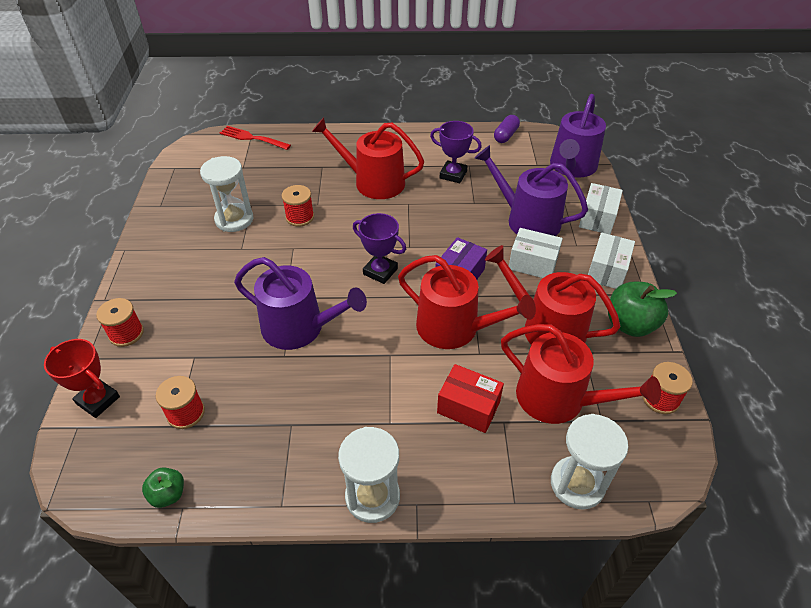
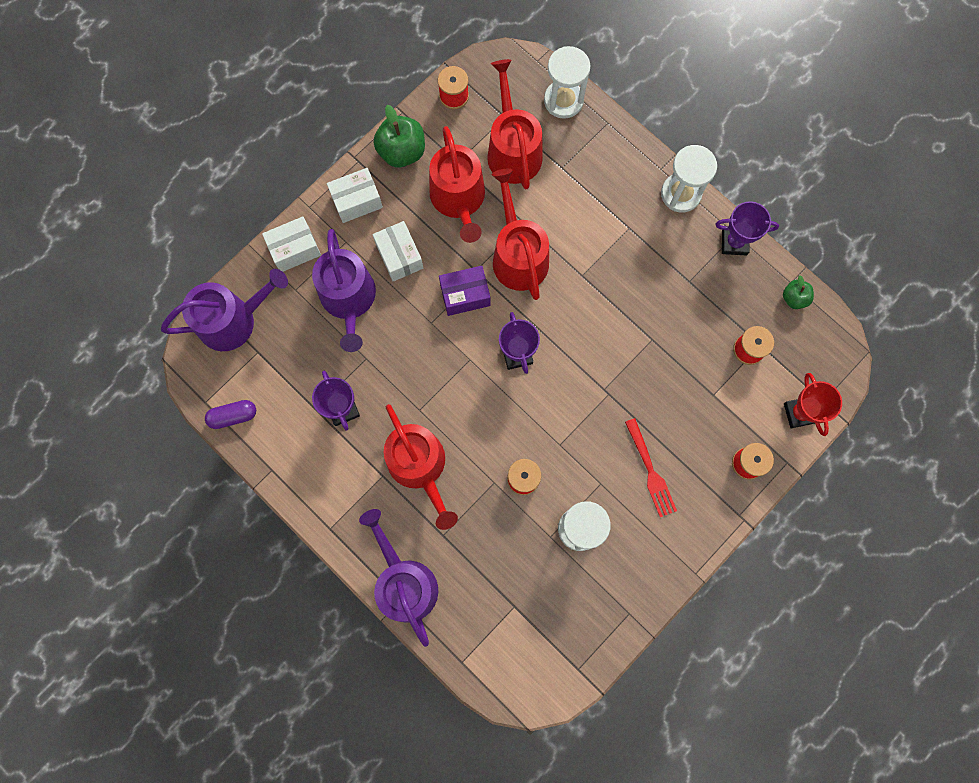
camera: 135 degrees left, 30 degrees up
red fork [220,126,291,150] -> red fork moved to [625,418,677,517]
purple watering can [234,257,367,350] -> purple watering can moved to [359,509,438,647]
red box [437,364,504,433] -> none
none -> purple trophy [715,201,779,255]

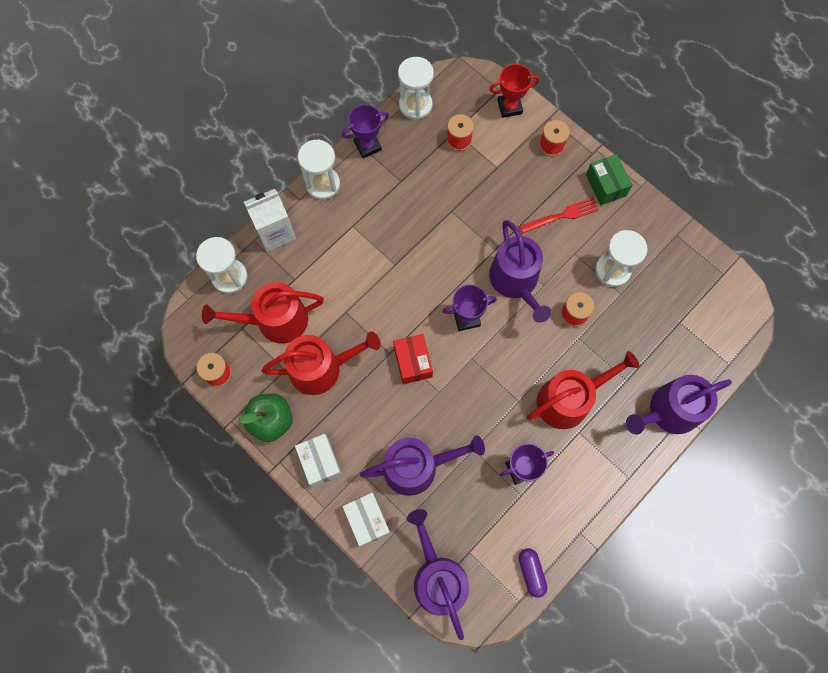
camera: 90 degrees left, 5 degrees down
white box [373,221,423,282] -> none
purple box [439,266,490,316] -> red box [393,334,433,384]
red watering can [492,168,549,300] -> none
purple trophy [715,201,779,255] -> purple trophy turned 60 degrees clockwise [342,104,389,158]
green apple [783,275,814,309] -> white hourglass [398,57,434,120]
none -> white carton [244,189,296,252]
none -> purple watering can [489,220,551,323]
none -> green box [586,154,633,205]

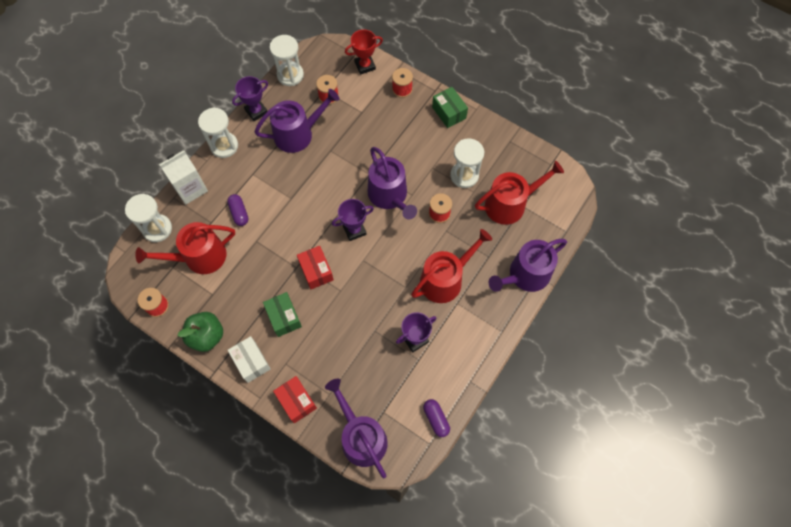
camera: 10 degrees left, 5 degrees down
red watering can [261,331,381,395] -> red watering can moved to [475,161,564,225]
white box [342,493,390,547] -> red box [273,376,317,423]
purple watering can [360,435,485,496] -> purple watering can moved to [254,89,339,153]
red fork [519,197,599,233] -> none
none -> purple capsule [227,194,248,226]
none -> green box [263,292,302,337]

